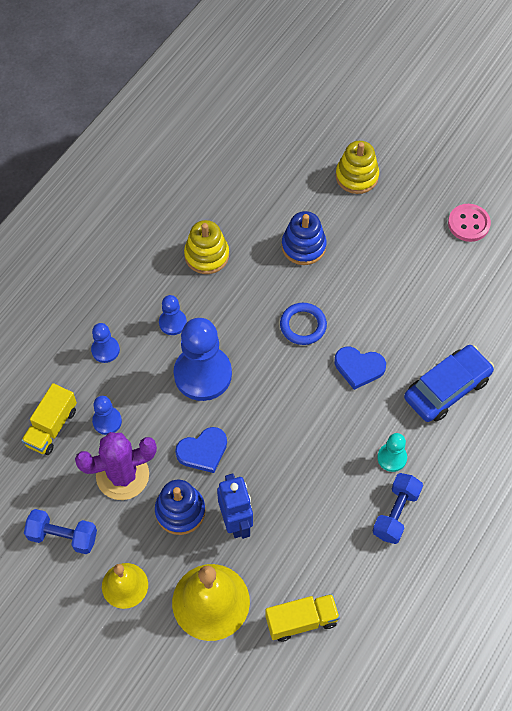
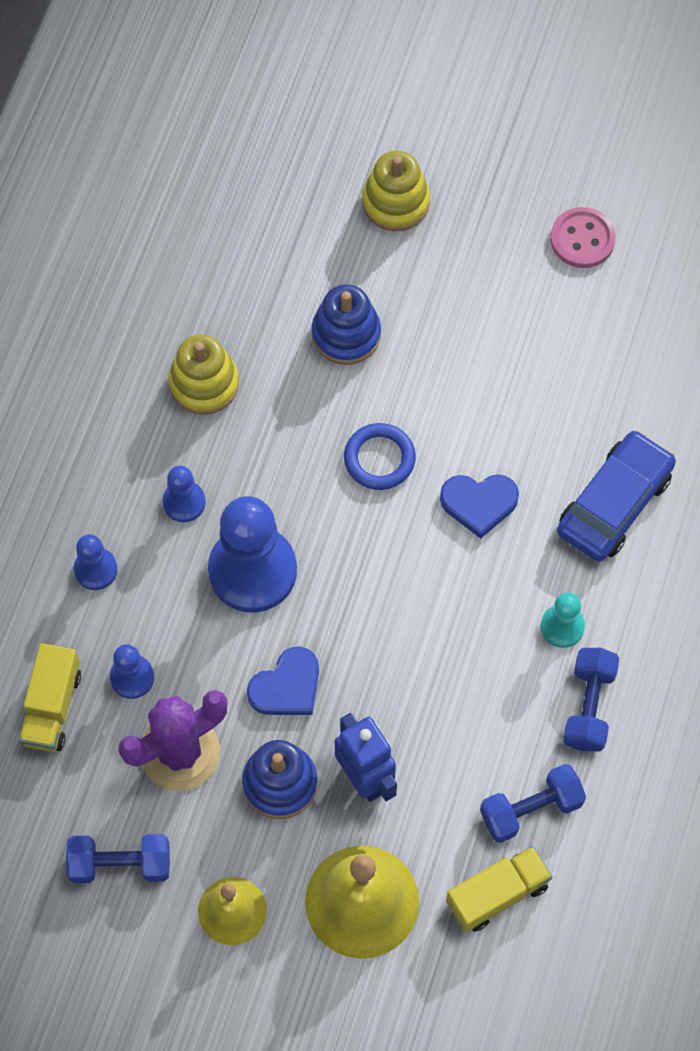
camera: 15 degrees left, 5 degrees up
none -> blue dumbbell [480,764,586,843]

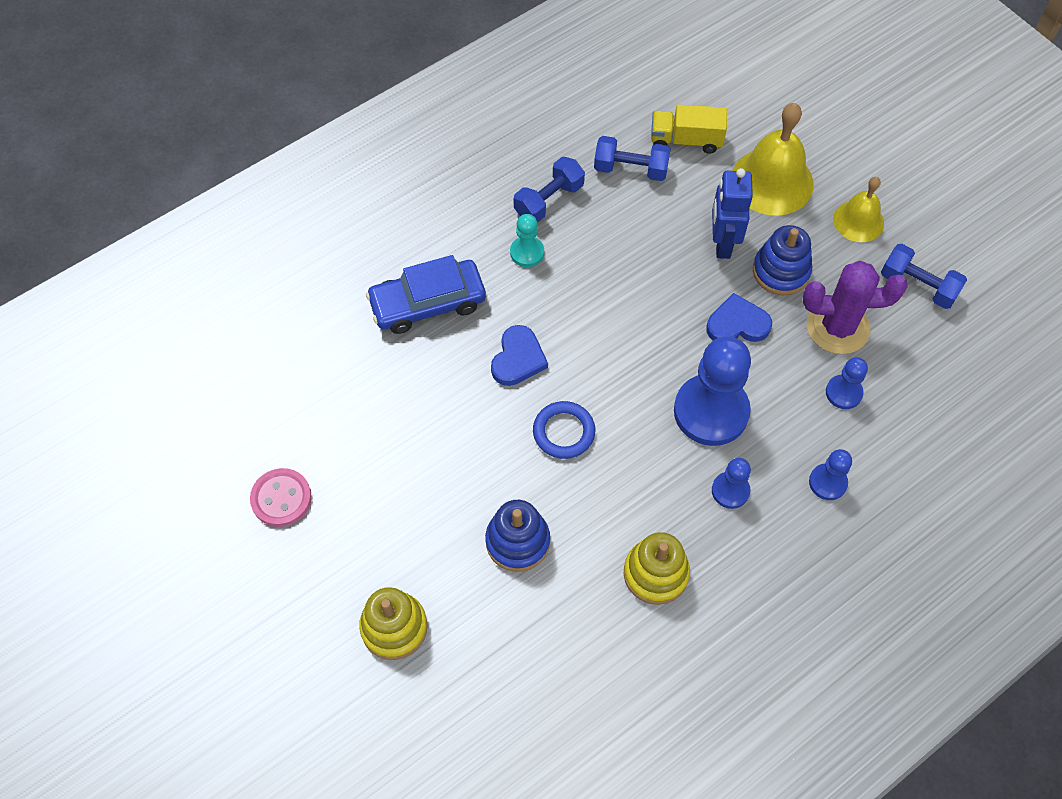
camera: 145 degrees left, 5 degrees down
yellow truck [19,643,81,752] -> none
blue heart [440,475,519,539] -> blue heart turned 75 degrees clockwise [491,325,548,386]

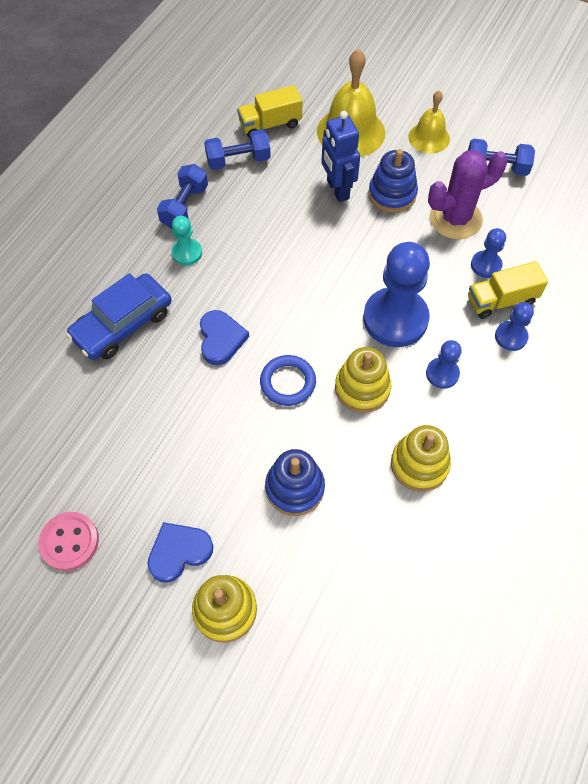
camera: 25 degrees left, 0 degrees up
blue heart [706,293,772,342] -> blue heart moved to [147,522,213,583]
none -> yellow stacking toy [335,347,391,413]
none -> yellow truck [468,261,548,319]

